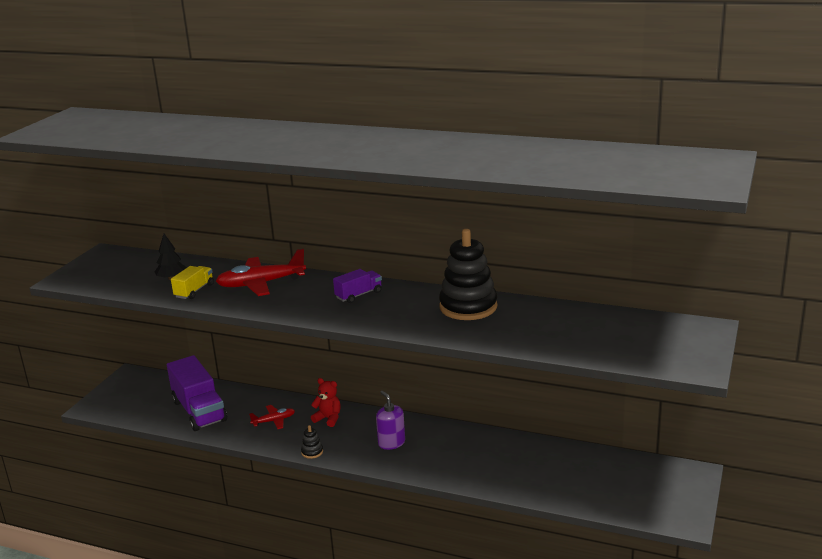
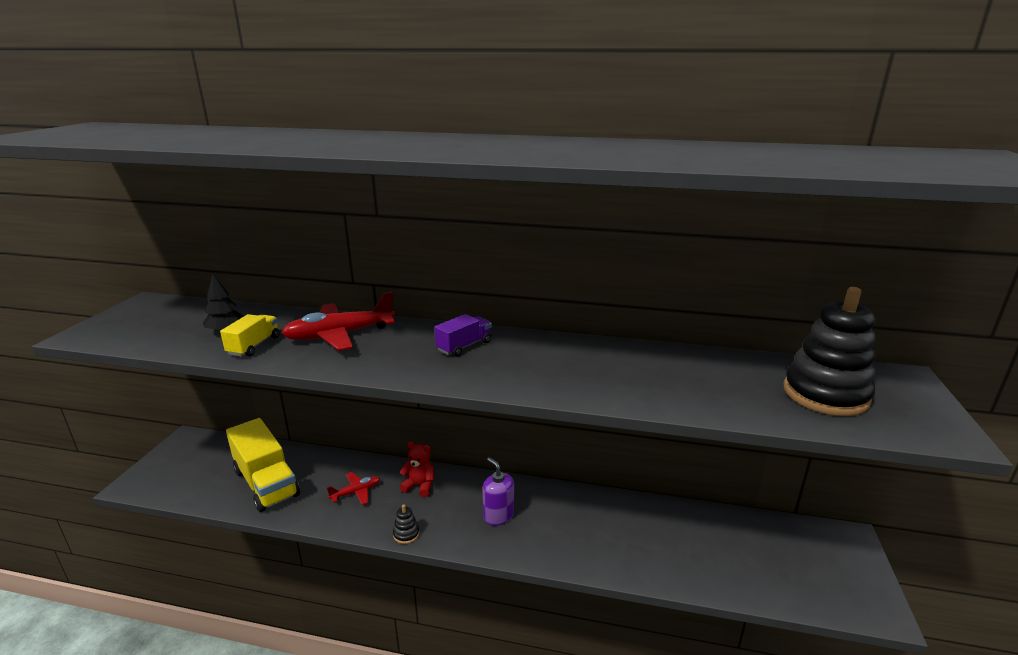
camera: 10 degrees left, 0 degrees up
purple truck [167,355,227,431] -> yellow truck [226,418,300,512]
black stacking toy [439,229,497,320] -> black stacking toy moved to [783,287,875,416]

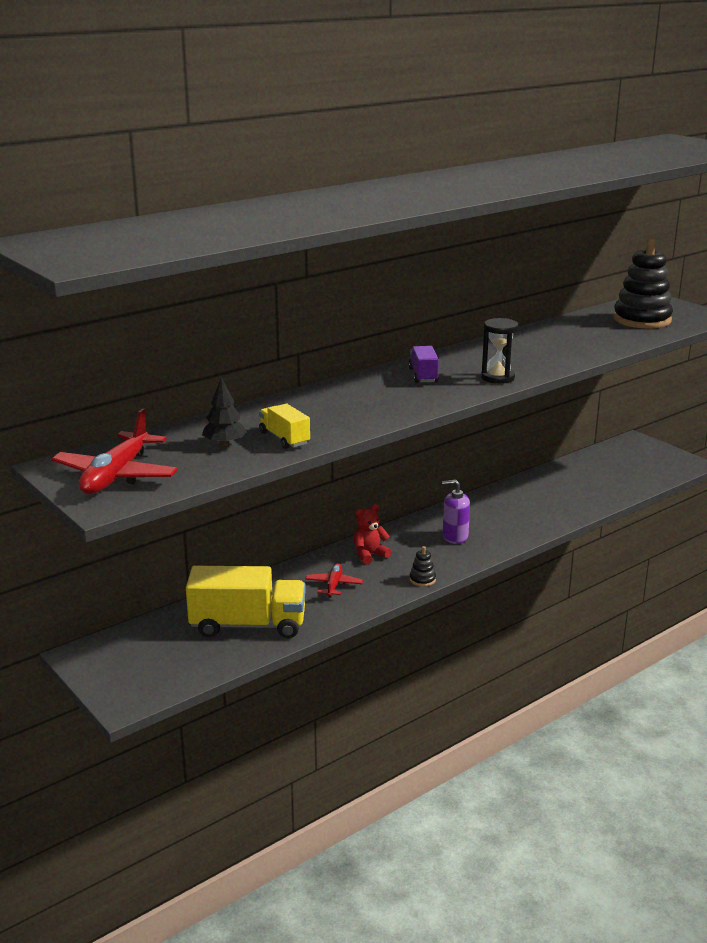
camera: 50 degrees left, 0 degrees up
red plane [282,292,395,351] -> red plane moved to [52,408,178,494]
none -> black hourglass [481,318,518,384]

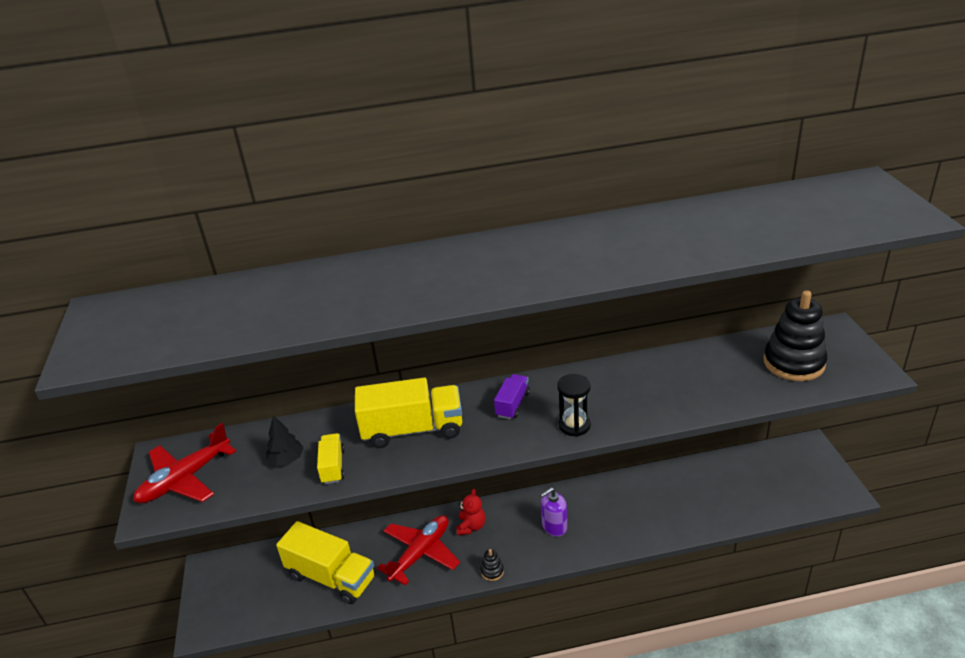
camera: 30 degrees right, 10 degrees up
red plane [305,563,363,598] -> red plane [377,515,460,585], size x1.85
red teddy bear [354,504,392,565] -> red teddy bear turned 105 degrees clockwise [456,489,485,535]
purple soap dispenser [442,479,470,544] -> purple soap dispenser turned 60 degrees counterclockwise [540,488,567,536]
none -> yellow truck [355,378,462,448]

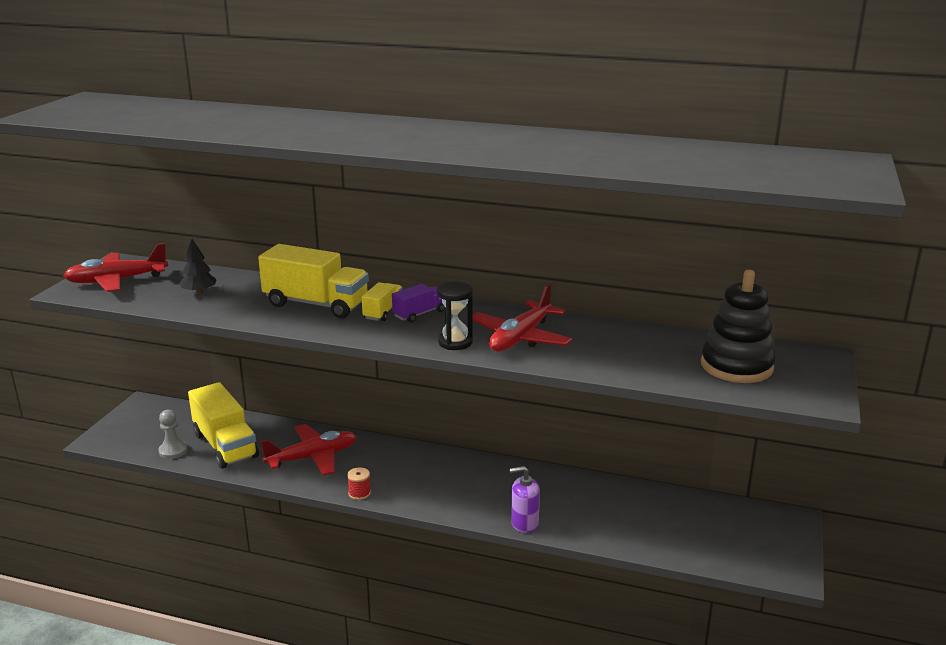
camera: 25 degrees right, 10 degrees down
yellow truck [317,433,345,484] -> yellow truck moved to [362,282,403,321]
red teddy bear [456,489,485,535] -> none
black stacking toy [481,549,504,581] -> red spool [347,467,371,500]
purple soap dispenser [540,488,567,536] -> purple soap dispenser moved to [510,466,540,533]
none -> grey pawn [158,410,188,459]
none -> red plane [473,284,572,352]

